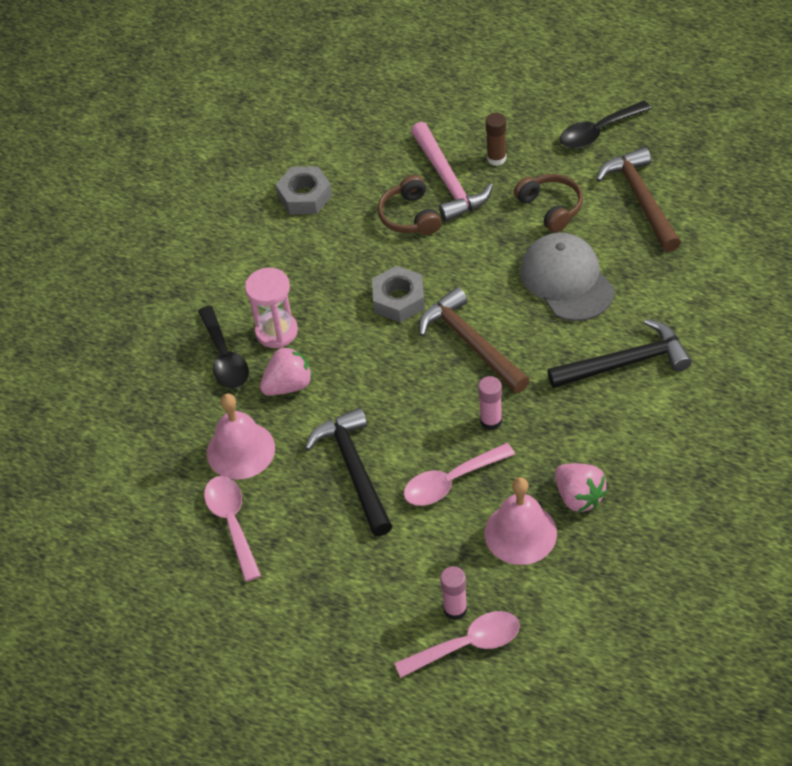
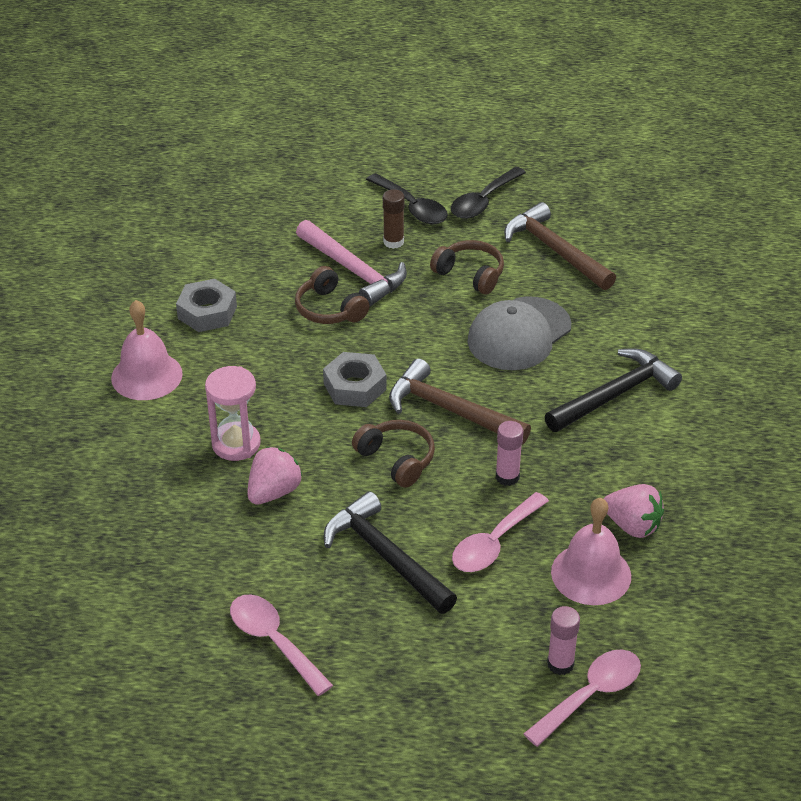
camera: 25 degrees left, 10 degrees down
black spoon [198,306,249,389] -> black spoon moved to [366,173,448,224]
pink bell [207,394,275,480] -> pink bell moved to [111,300,183,400]
grey cap [520,233,615,321] -> grey cap turned 90 degrees counterclockwise [467,296,571,370]
none -> brown headphones [352,420,435,488]

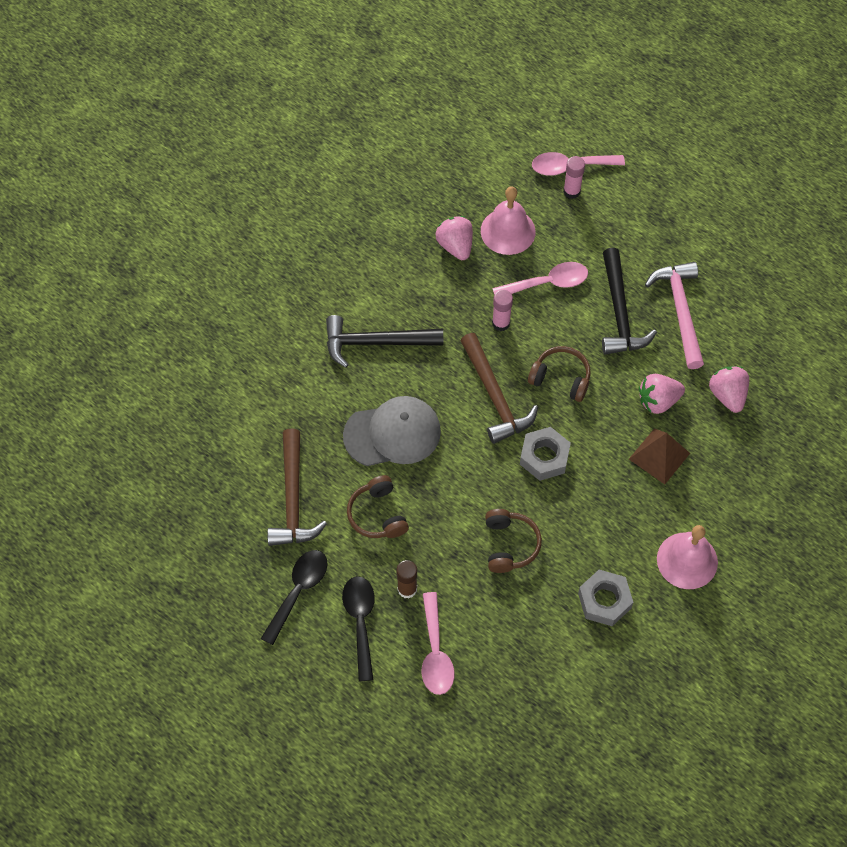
camera: 145 degrees left, 20 degrees up
pink hourglass [205,366,261,461] -> brown pyramid [629,428,690,484]
pink spoon [230,594,333,696] -> pink spoon moved to [422,592,455,695]
pink hammer [296,220,407,306] -> pink hammer moved to [645,262,704,369]
brown headphones [352,420,435,488] -> brown headphones turned 120 degrees clockwise [528,346,591,402]
black spoon [451,167,526,219] -> black spoon turned 45 degrees counterclockwise [261,550,328,645]
none -> pink strawberry [709,366,749,413]

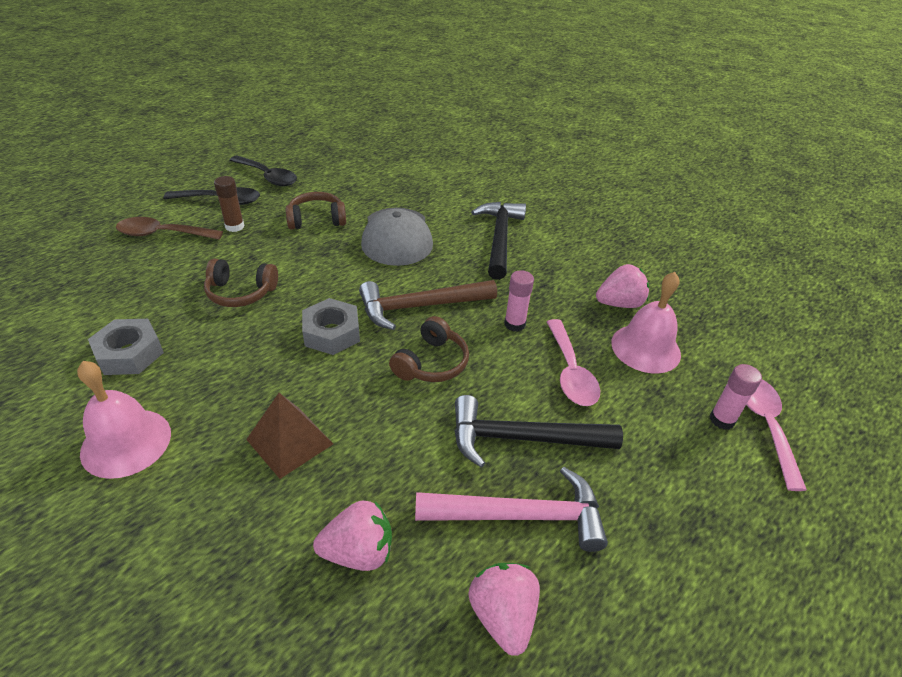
camera: 95 degrees right, 20 degrees down
brown hammer [267,428,327,546] -> none
pink spoon [422,592,455,695] -> brown spoon [116,217,223,240]
pink strawberry [639,374,685,414] -> pink strawberry moved to [468,563,540,656]

